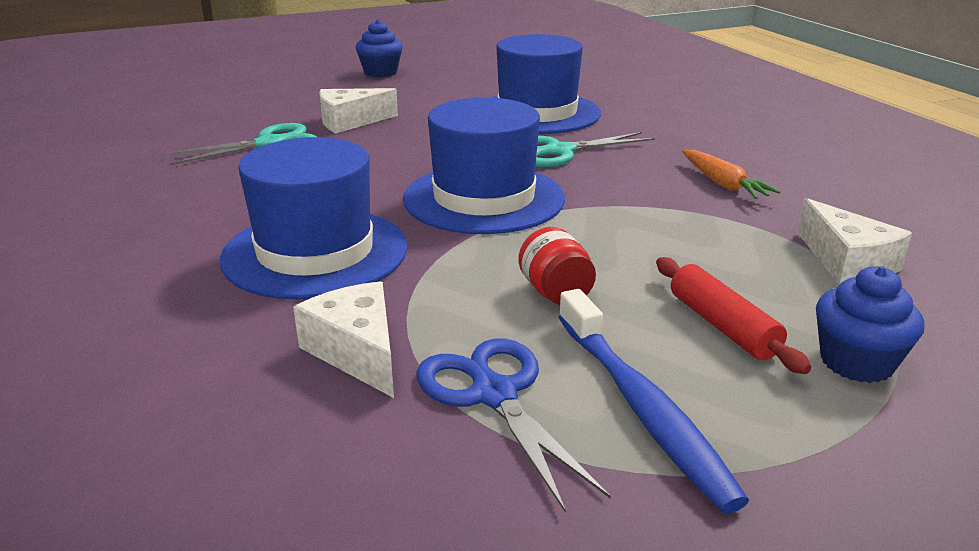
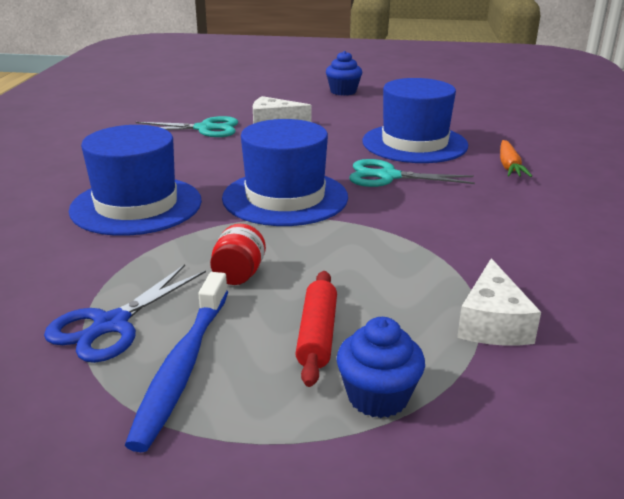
camera: 30 degrees right, 0 degrees up
white cheese [293,281,394,398] -> none
blue scissors [417,338,611,513] -> blue scissors turned 150 degrees counterclockwise [44,264,206,363]
orange carrot [682,150,781,199] -> orange carrot moved to [500,140,532,177]

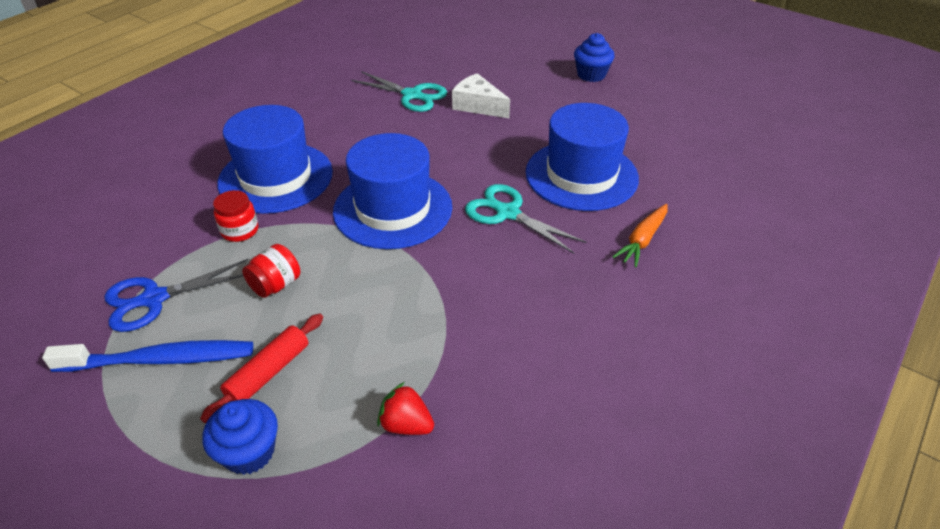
camera: 30 degrees right, 15 degrees up
blue toothbrush [125,272,228,452] -> blue toothbrush turned 135 degrees counterclockwise [42,340,253,372]
white cheese [457,258,541,346] -> red strawberry [377,382,434,435]
none -> red jar [213,190,258,242]

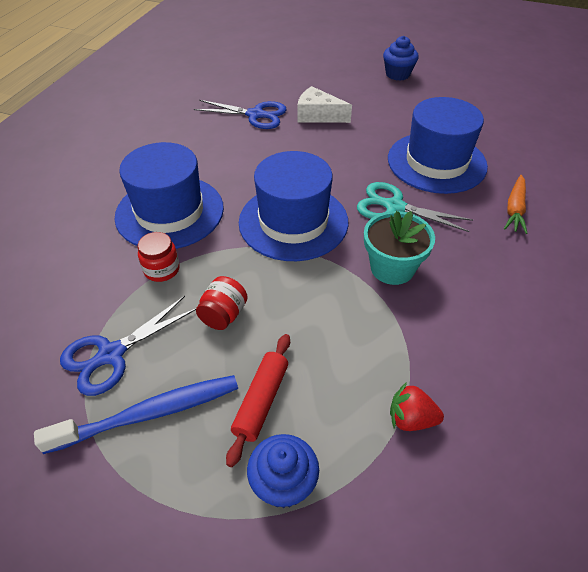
camera: 15 degrees left, 5 degrees up
turquoise scissors [351,71,447,112] -> blue scissors [194,100,287,129]
none -> turquoise flower pot [364,211,435,285]

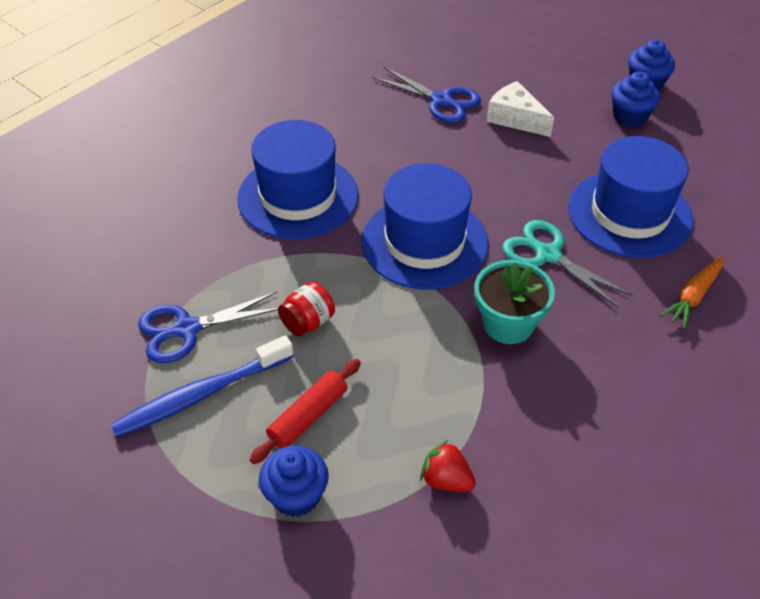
camera: 20 degrees right, 0 degrees up
blue toothbrush [34,375,238,454] -> blue toothbrush turned 150 degrees clockwise [110,335,294,438]
red jar [138,232,180,282] -> none
none -> blue cupcake [611,72,660,127]

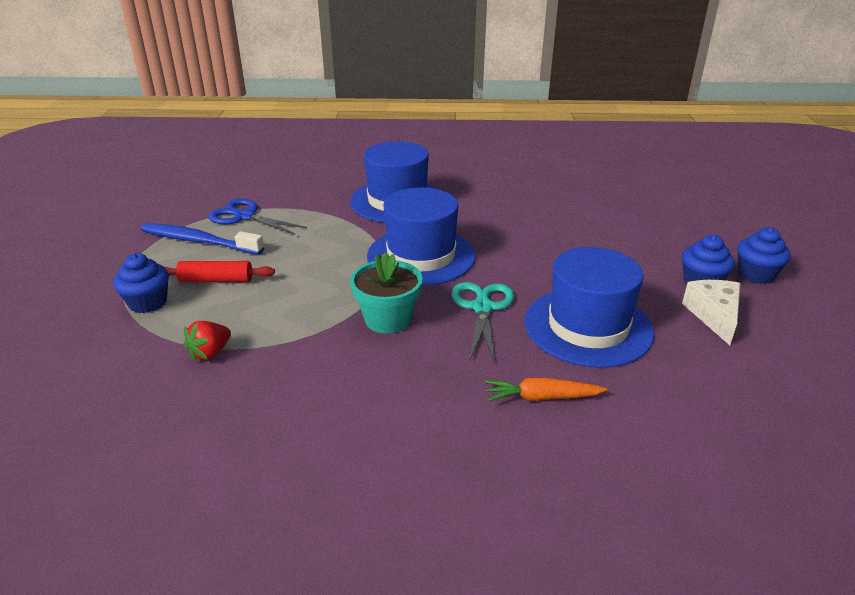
camera: 50 degrees right, 15 degrees down
red jar [278,281,335,337] -> none
blue scissors [373,67,481,123] -> none
red strawberry [420,439,476,492] -> red strawberry turned 135 degrees counterclockwise [184,321,231,362]
white cheese [487,81,554,137] -> white cheese moved to [682,280,741,345]

